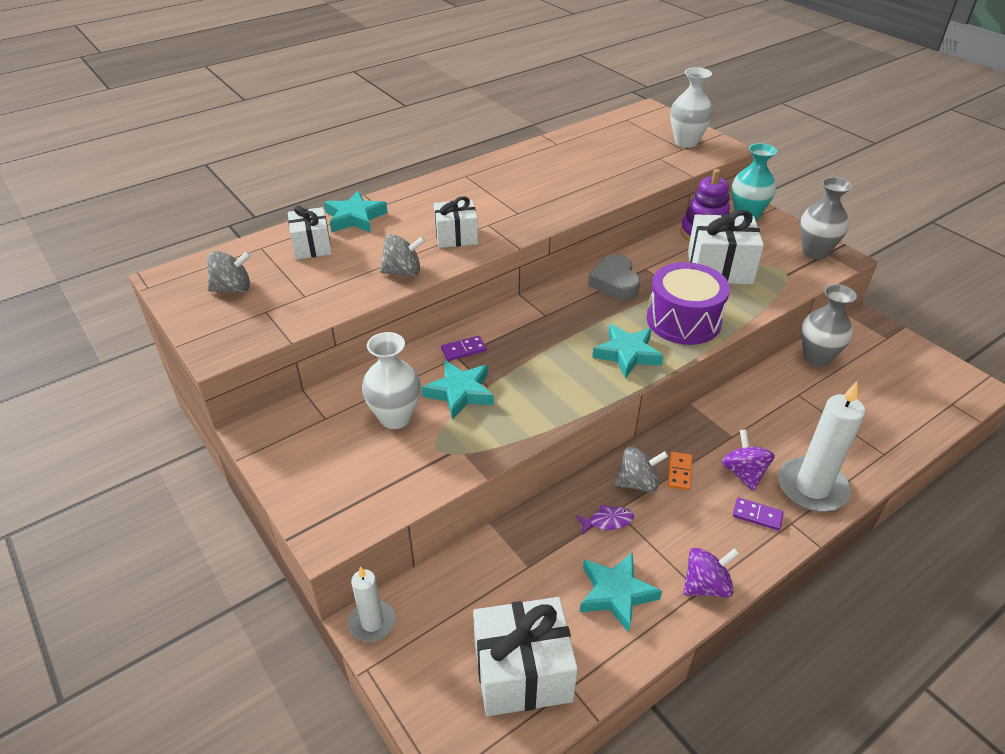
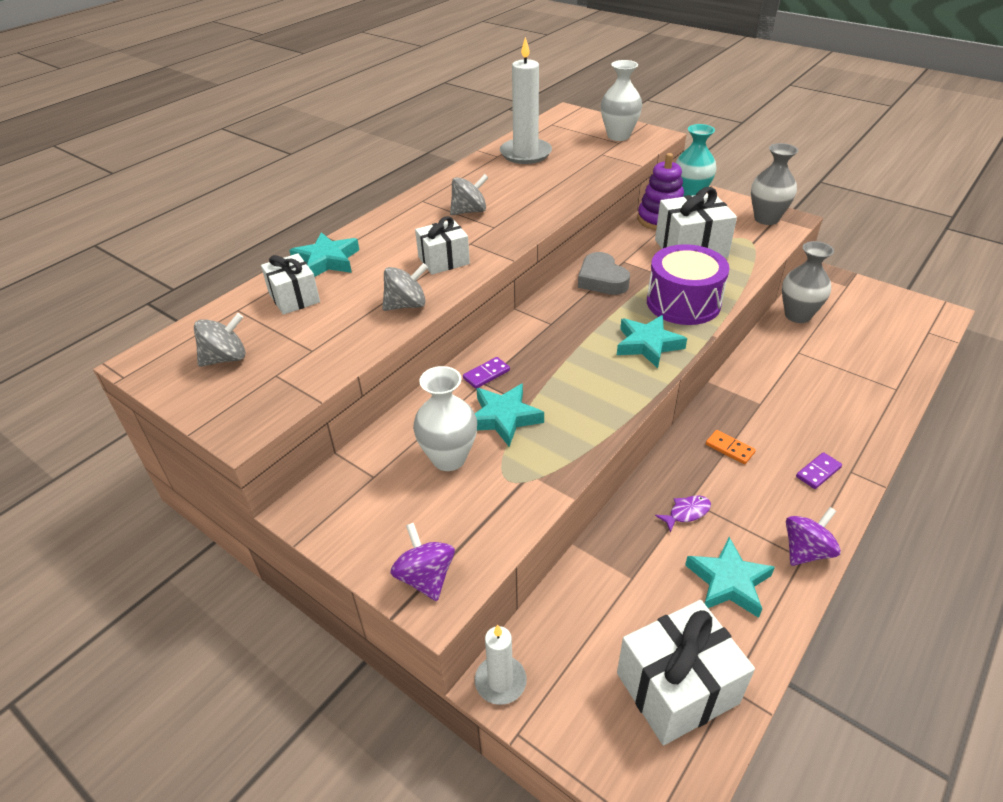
camera: 15 degrees left, 0 degrees up
grey spinning top [614,446,668,493] -> grey spinning top moved to [450,174,489,215]
orange domino [668,452,692,490] -> orange domino turned 45 degrees counterclockwise [706,430,756,464]
purple spinning top [722,429,775,491] -> purple spinning top moved to [390,523,455,601]
purple domino [733,498,784,531] -> purple domino turned 45 degrees counterclockwise [796,452,842,489]
white candle [778,382,865,512] -> white candle moved to [500,37,552,164]

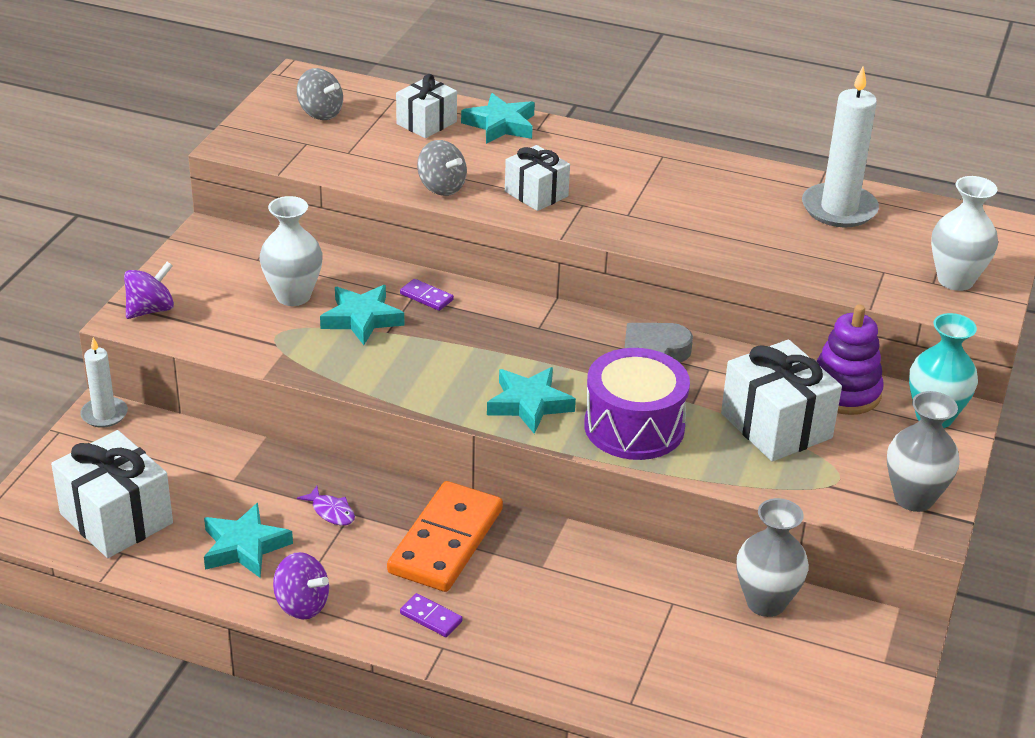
camera: 70 degrees right, 5 degrees down
grey spinning top [450,174,489,215] -> none
orange domino [706,430,756,464] -> orange domino [387,481,503,592], size x2.43

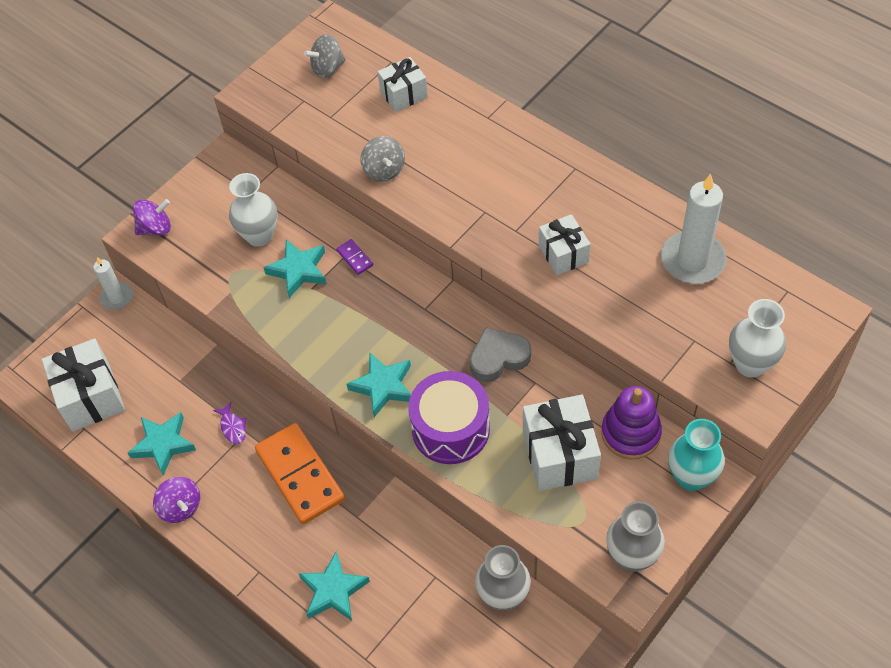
camera: 25 degrees right, 20 degrees up
grey spinning top [297,68,343,120] -> grey spinning top turned 90 degrees clockwise [304,34,346,78]
orange domino [387,481,503,592] -> orange domino turned 75 degrees counterclockwise [255,423,345,524]
purple domino [400,593,463,637] -> none
turquoise star [461,93,535,144] -> turquoise star moved to [298,551,370,621]
white gift [505,145,570,211] -> white gift moved to [539,214,590,275]

